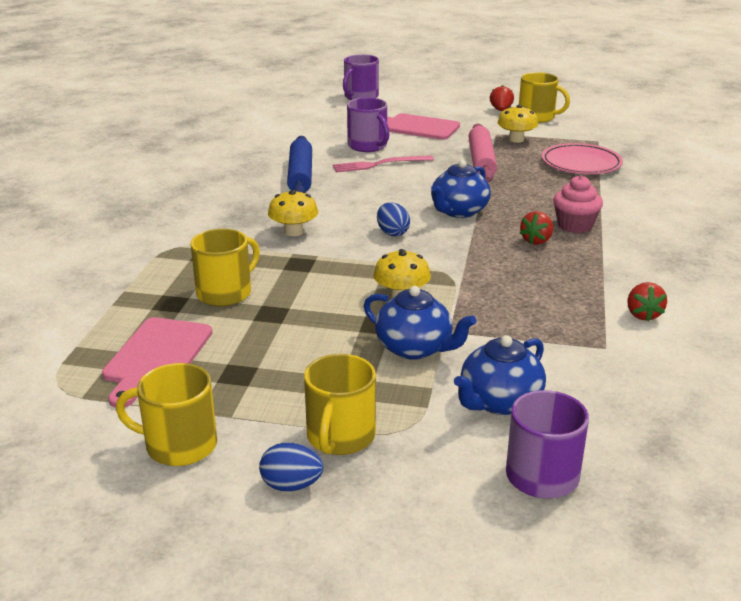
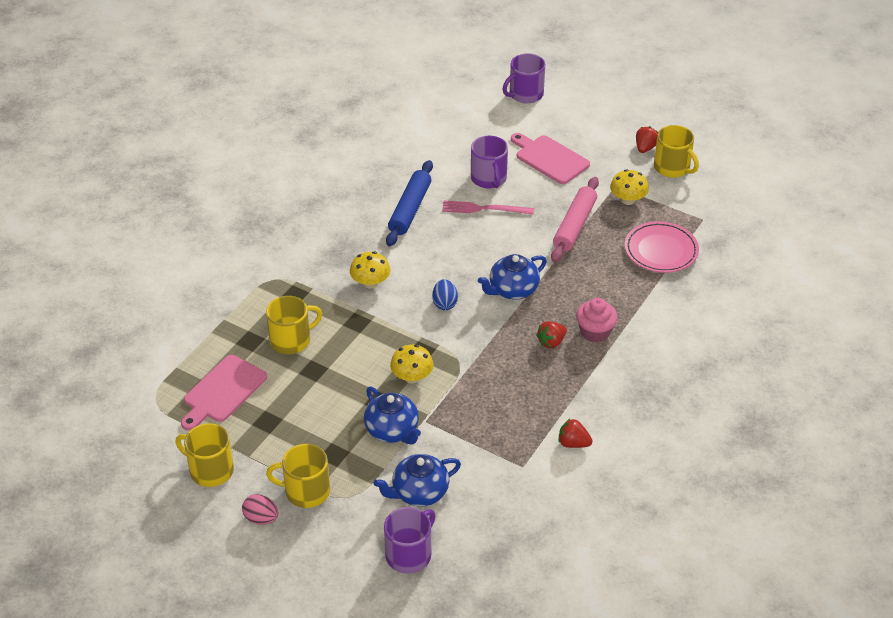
camera: 20 degrees right, 15 degrees up
blue egg [259,443,323,491] -> pink egg [242,494,278,525]
yellow mug [304,354,376,455] -> yellow mug turned 60 degrees clockwise [266,444,330,508]
red strawberry [627,282,667,321] -> red strawberry turned 90 degrees clockwise [559,418,593,448]

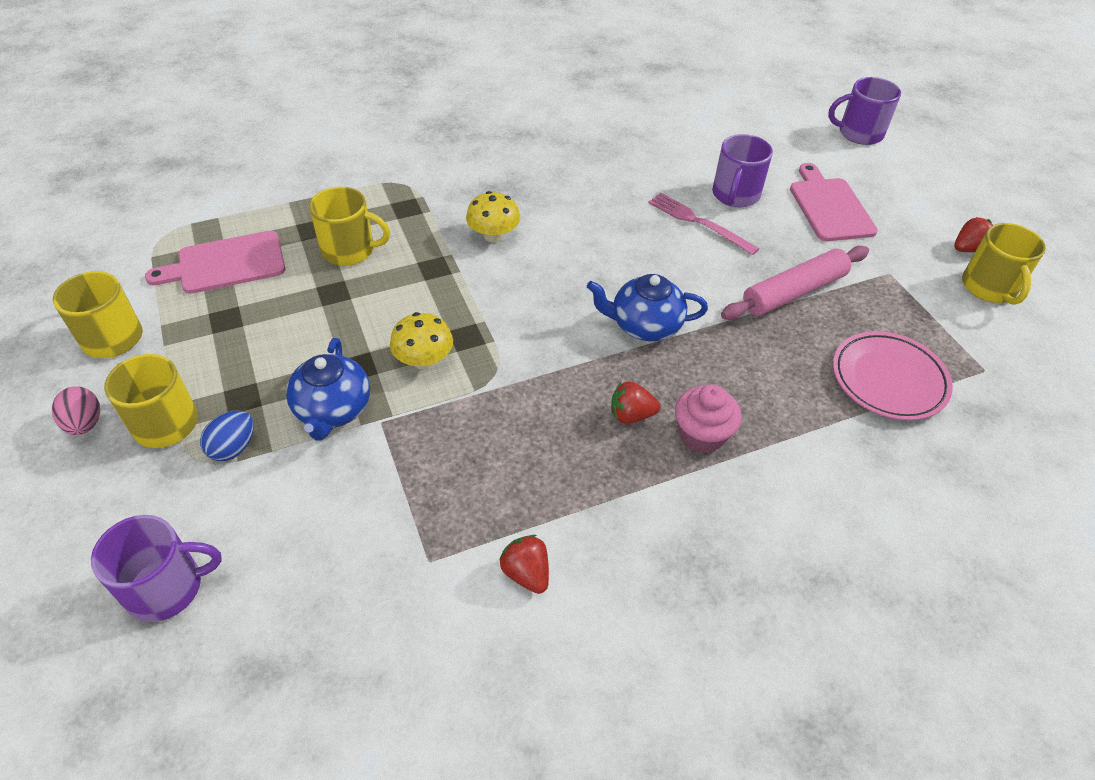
camera: 35 degrees right, 5 degrees up
blue teapot [374,454,461,507] -> none
blue rolling pin [386,160,433,246] -> none
blue egg [432,279,458,310] -> blue egg moved to [200,410,254,461]
yellow mushroom [610,169,649,205] -> none

